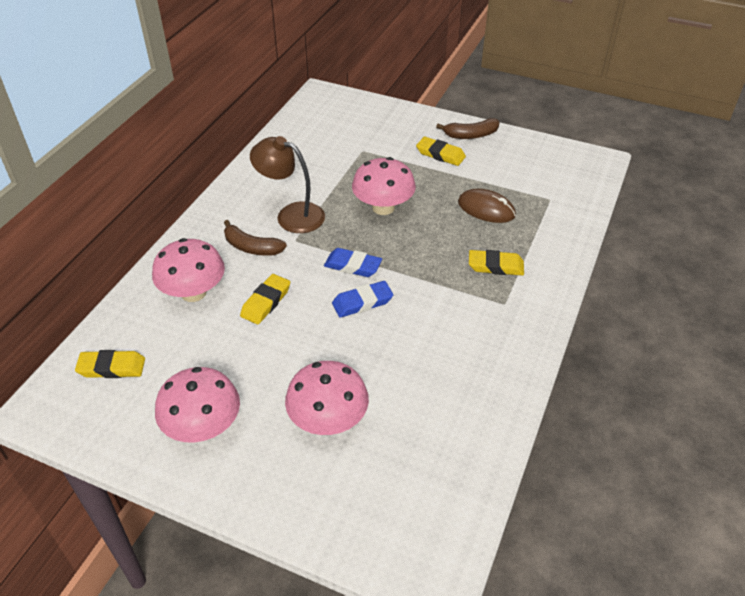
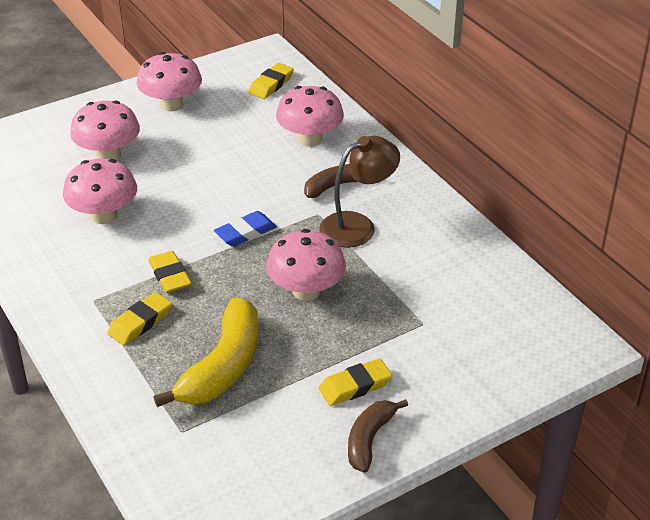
camera: 125 degrees right, 5 degrees down
yellow eraser [240,274,290,324] -> yellow eraser moved to [148,251,192,293]
blue eraser [332,281,393,318] -> none
brown mouse [458,188,516,223] -> yellow banana [153,298,259,407]
none -> pink mushroom [63,159,137,224]

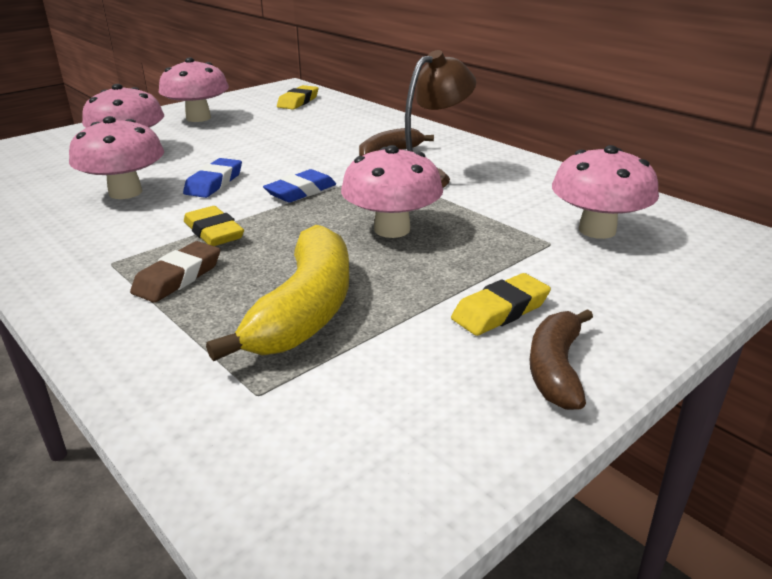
camera: 10 degrees left, 10 degrees down
yellow eraser [107,292,172,345] -> brown eraser [130,241,220,303]
pink mushroom [276,86,344,146] -> pink mushroom moved to [552,145,659,239]
none -> blue eraser [183,158,242,198]

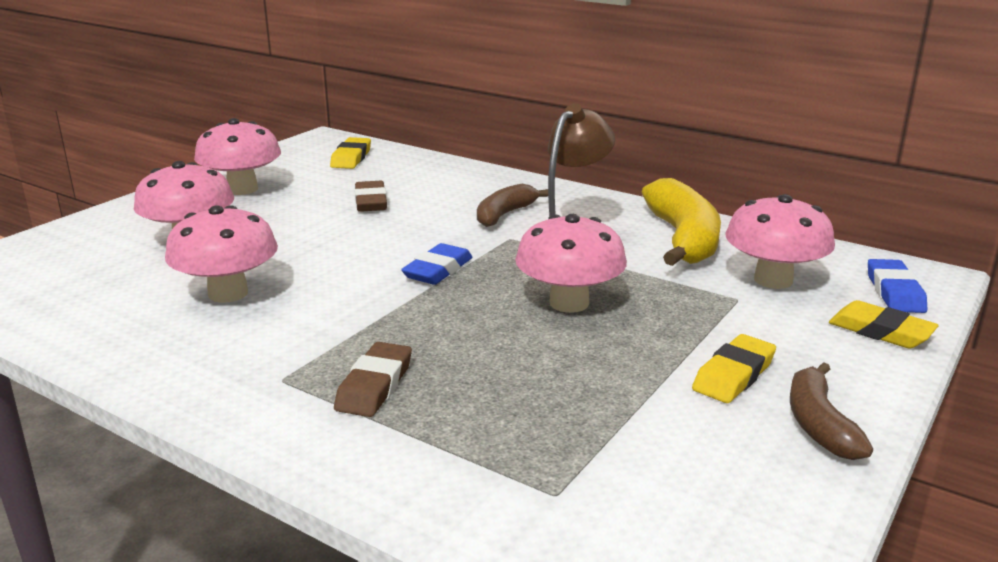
camera: 15 degrees left, 5 degrees down
blue eraser [183,158,242,198] -> blue eraser moved to [868,259,927,313]
yellow eraser [184,206,244,246] -> yellow eraser moved to [829,300,939,349]
yellow banana [206,225,349,361] -> yellow banana moved to [642,178,721,266]
none -> brown eraser [355,181,387,212]

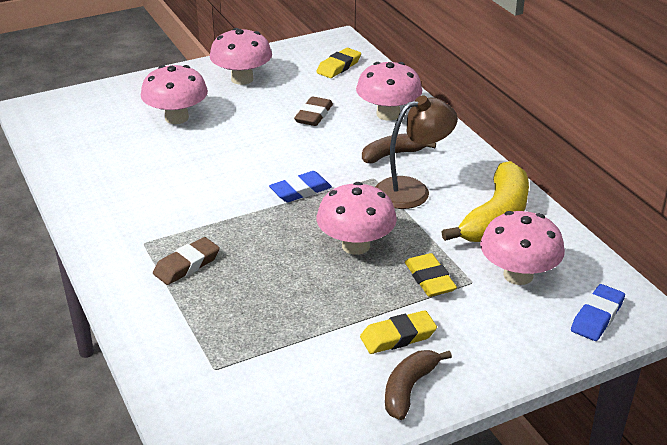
camera: 30 degrees right, 10 degrees up
pink mushroom [165,205,278,303] -> pink mushroom moved to [356,62,422,121]
yellow eraser [829,300,939,349] -> yellow eraser moved to [405,253,457,297]

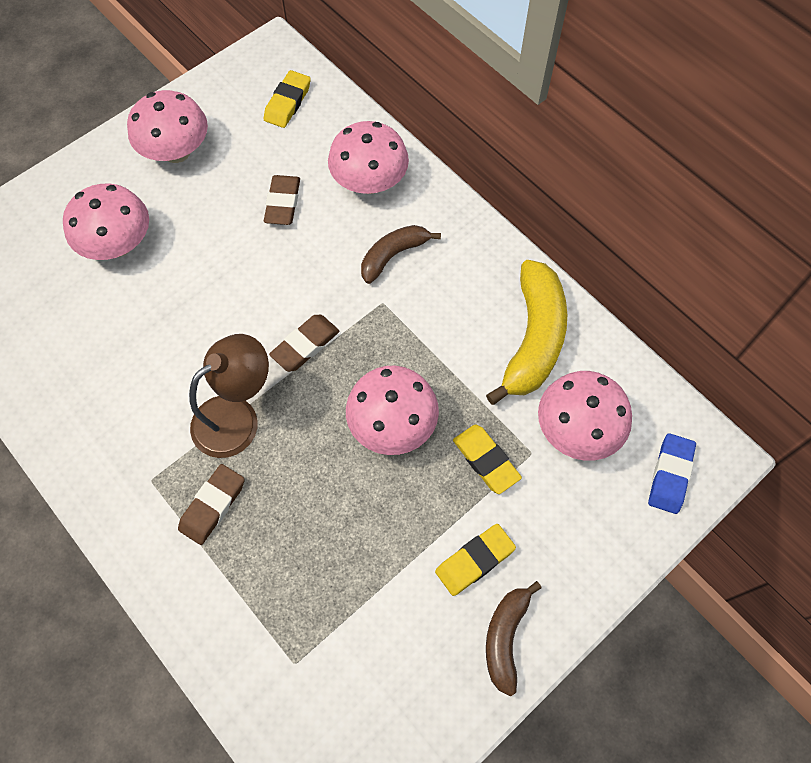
camera: 15 degrees left, 30 degrees up
blue eraser [269,171,332,202] -> brown eraser [269,315,339,372]
brown lamp [375,95,458,209] -> brown lamp moved to [189,334,269,458]

